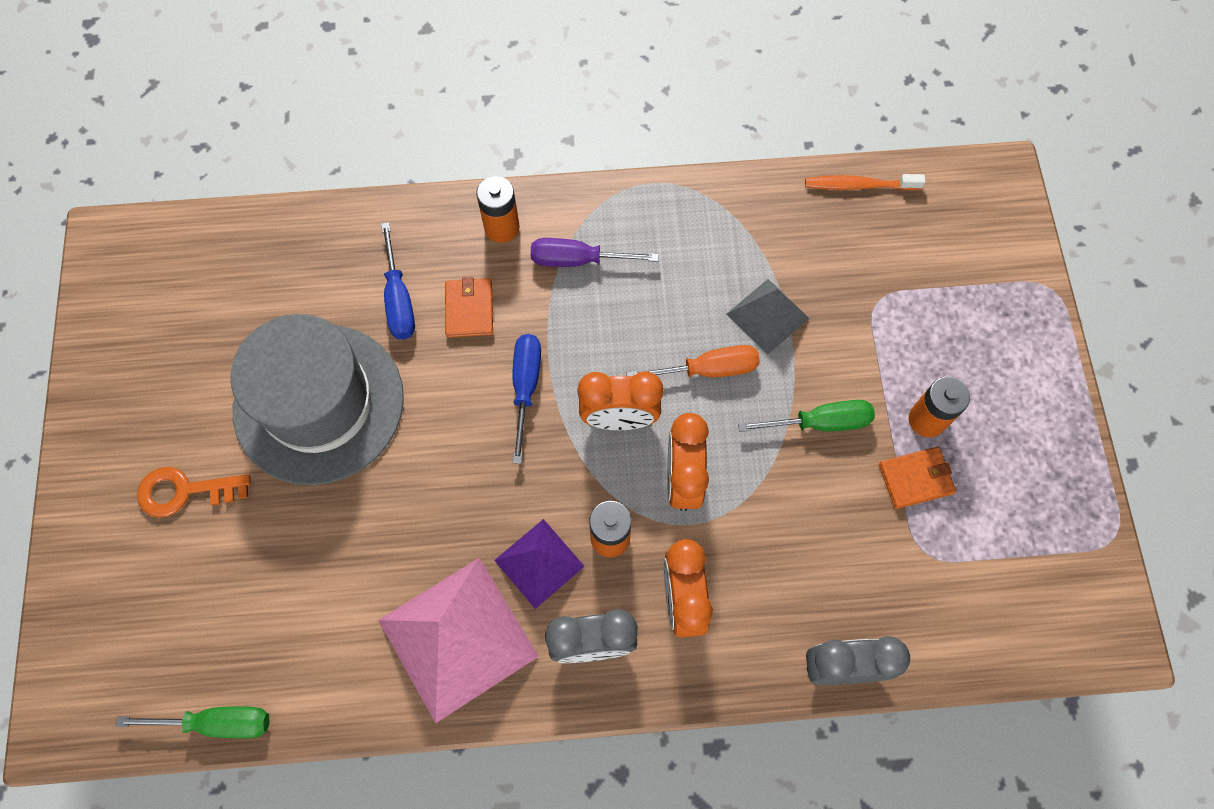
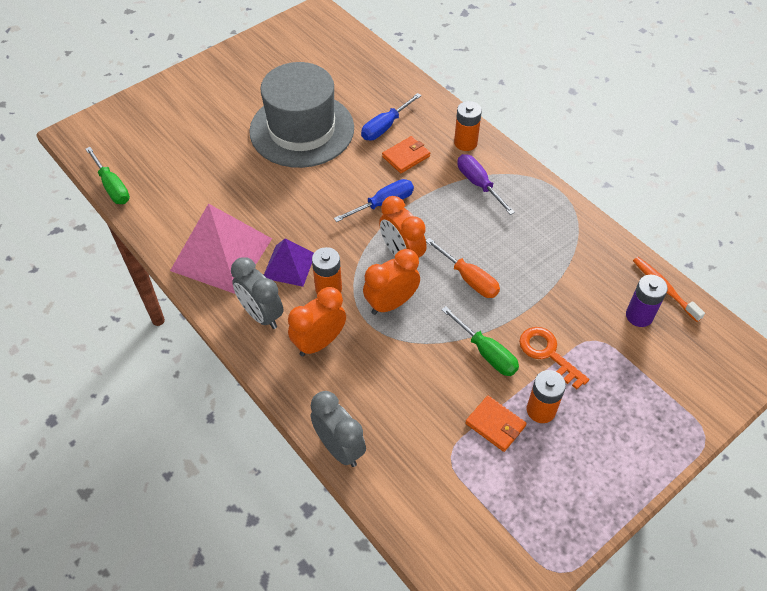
camera: 55 degrees right, 15 degrees down
orange key [137,467,251,518] -> orange key moved to [519,327,589,389]
grey pyramid [727,279,810,354] -> none
none -> purple battery [626,275,668,327]

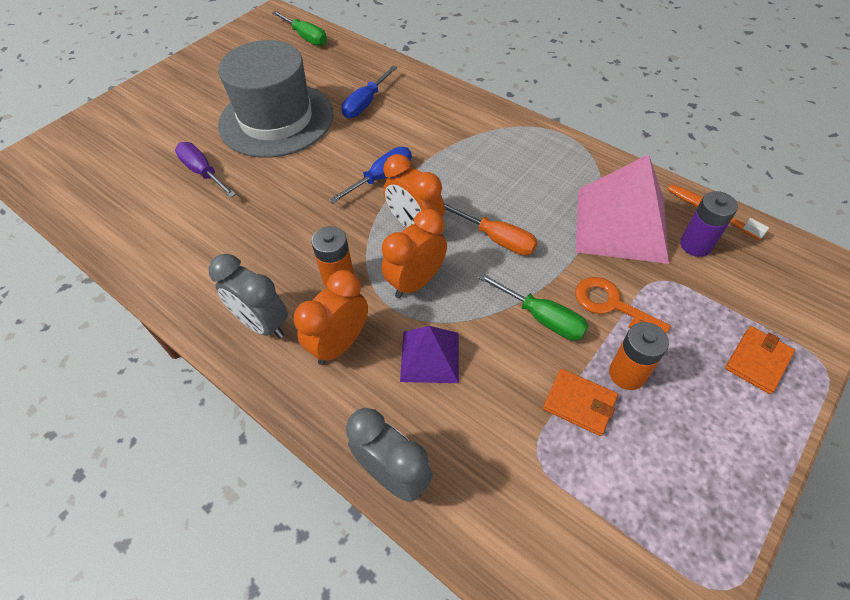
camera: 10 degrees left, 0 degrees up
green screwdriver [85,147,130,204] -> green screwdriver moved to [272,11,327,46]
pink pyramid [170,203,272,294] -> pink pyramid moved to [576,154,669,264]
purple pyramid [264,239,314,287] -> purple pyramid moved to [400,326,459,383]
orange wallet [382,136,430,173] -> orange wallet moved to [725,326,795,394]
orange battery [454,101,482,151] -> none
purple screwdriver [457,154,515,215] -> purple screwdriver moved to [175,142,236,198]

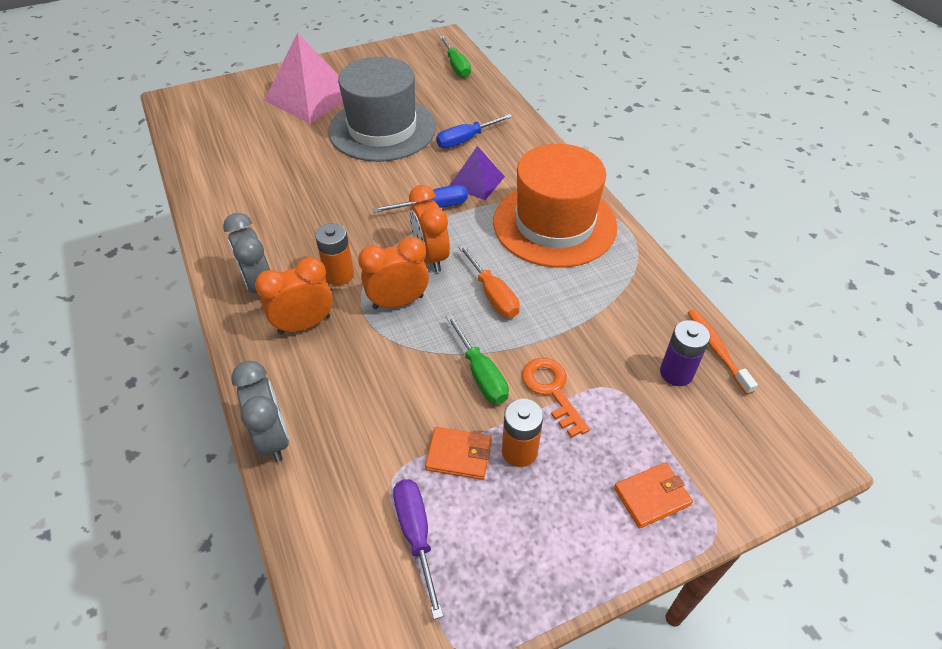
camera: 25 degrees right, 5 degrees down
purple screwdriver [175,142,236,198] -> purple screwdriver moved to [393,479,443,620]
purple pyramid [400,326,459,383] -> purple pyramid moved to [450,146,505,200]
orange wallet [543,369,618,436] -> orange wallet turned 45 degrees counterclockwise [425,427,492,480]
pink pyramid [576,154,669,264] -> pink pyramid moved to [264,32,343,124]
none -> orange hat [493,144,617,268]

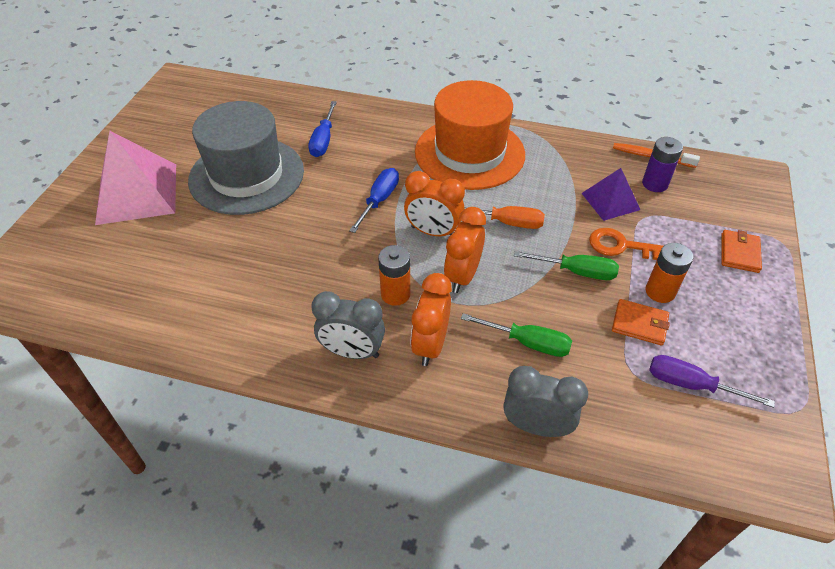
camera: 50 degrees left, 0 degrees up
orange wallet [425,427,492,480] -> orange wallet turned 60 degrees clockwise [612,299,670,346]
green screwdriver [440,36,471,78] -> green screwdriver moved to [461,313,572,357]
purple pyramid [450,146,505,200] -> purple pyramid moved to [582,168,640,221]

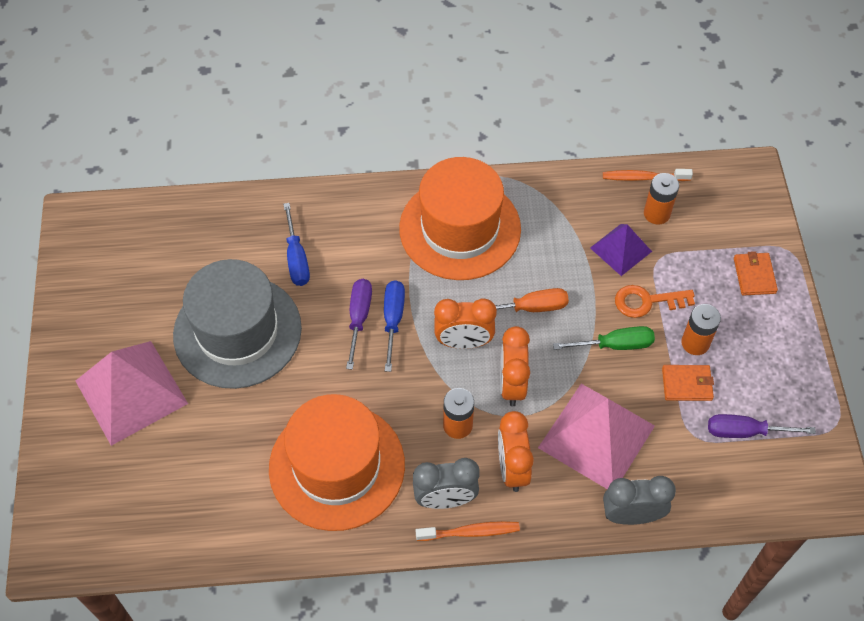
camera: 20 degrees left, 10 degrees up
green screwdriver [461,313,572,357] -> pink pyramid [538,384,655,490]
purple battery [642,137,683,192] -> orange battery [644,173,679,225]
none -> orange hat [269,394,405,531]
none -> purple screwdriver [346,279,372,370]
none -> orange toothbrush [416,521,520,541]

